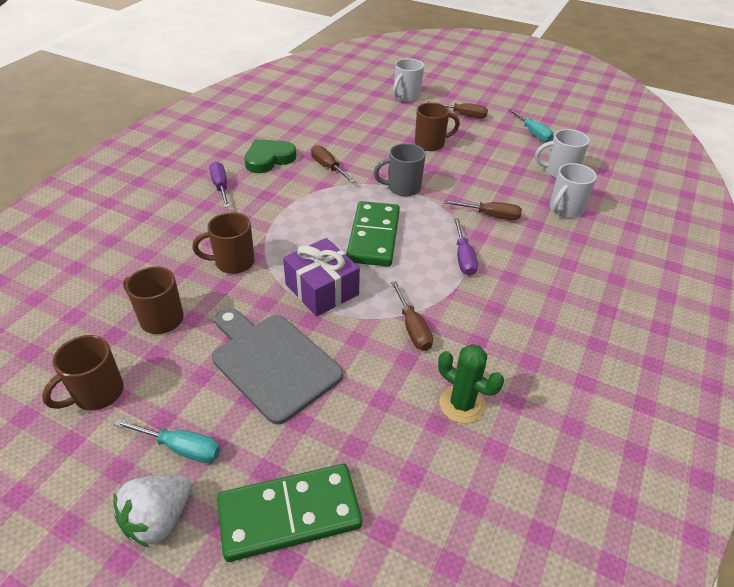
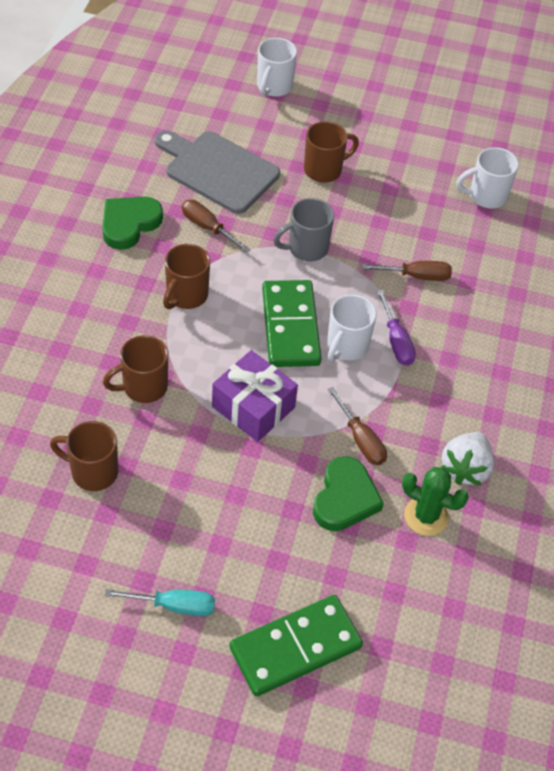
camera: 15 degrees left, 10 degrees up
brown mug [42,335,124,411] -> brown mug moved to [163,244,210,309]
white strawberry [113,474,192,548] -> white strawberry moved to [441,432,494,485]
purple screwdriver [209,162,230,208] -> none
grey cutting board [212,308,343,425] -> grey cutting board moved to [155,130,280,214]
brown screwdriver [427,101,488,119] -> none
turquoise screwdriver [509,109,554,142] -> none
white mug [550,163,597,218] -> white mug moved to [327,294,377,361]
none -> green heart [313,456,384,531]

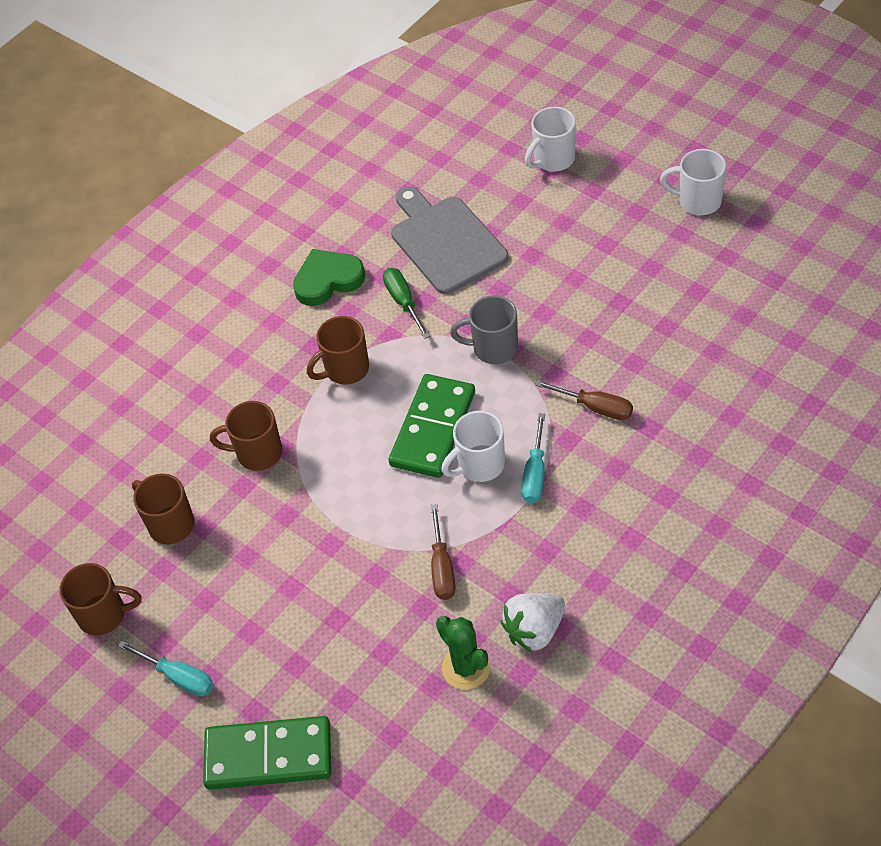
camera: 35 degrees right, 0 degrees up
brown screwdriver [182,200,251,253] -> green screwdriver [383,268,430,339]
purple gift [212,350,298,442] -> none
brown mug [304,121,359,183] -> brown mug moved to [59,563,142,636]
green heart [313,456,384,531] -> none
purple screwdriver [377,290,416,366] -> turquoise screwdriver [521,413,545,503]
white mug [457,147,519,208] -> white mug moved to [660,149,726,215]

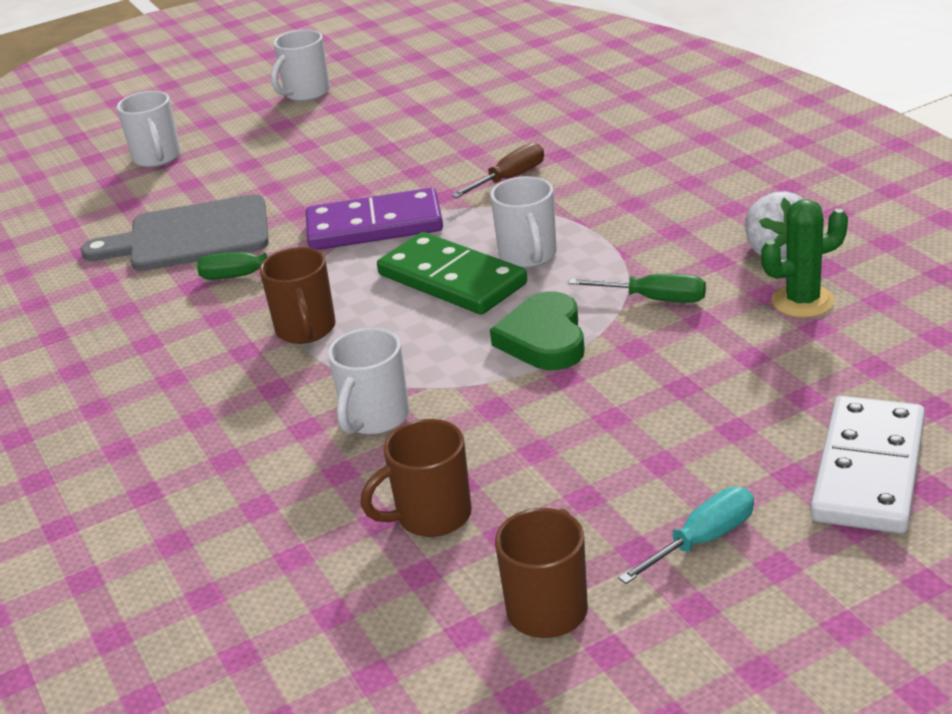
camera: 70 degrees left, 20 degrees down
green domino [203,716,331,790] -> white domino [810,396,925,534]
brown mug [210,401,282,471] -> white mug [328,328,409,435]
green heart [293,249,365,306] -> green heart moved to [490,291,585,370]
brown screwdriver [430,504,455,600] -> green screwdriver [568,274,706,303]
grey mug [450,295,518,364] -> purple domino [306,188,443,250]
turquoise screwdriver [521,413,545,503] -> none

